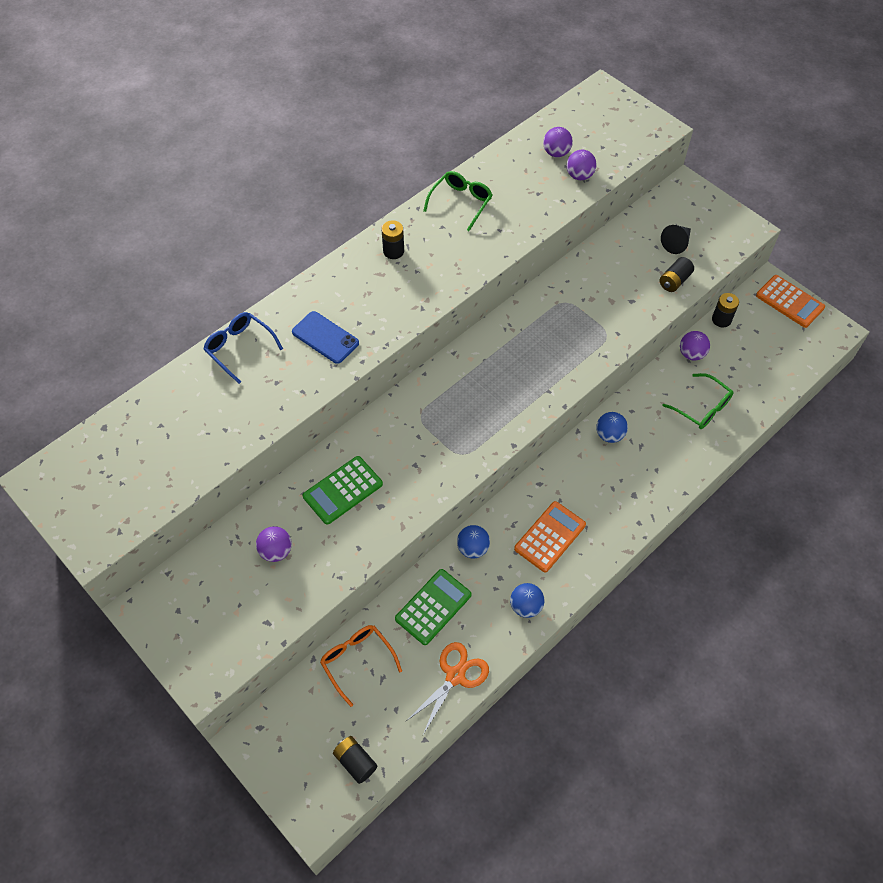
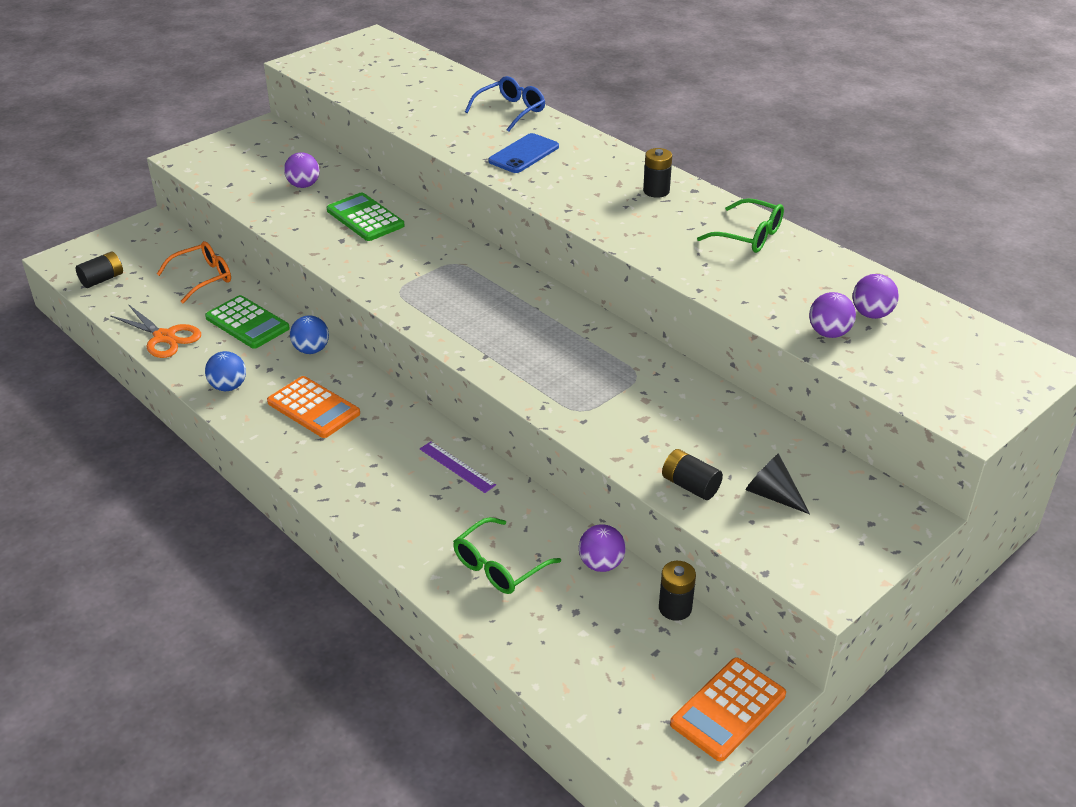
camera: 90 degrees right, 20 degrees down
blue ball [596,412,628,443] -> purple ruler [420,441,496,493]

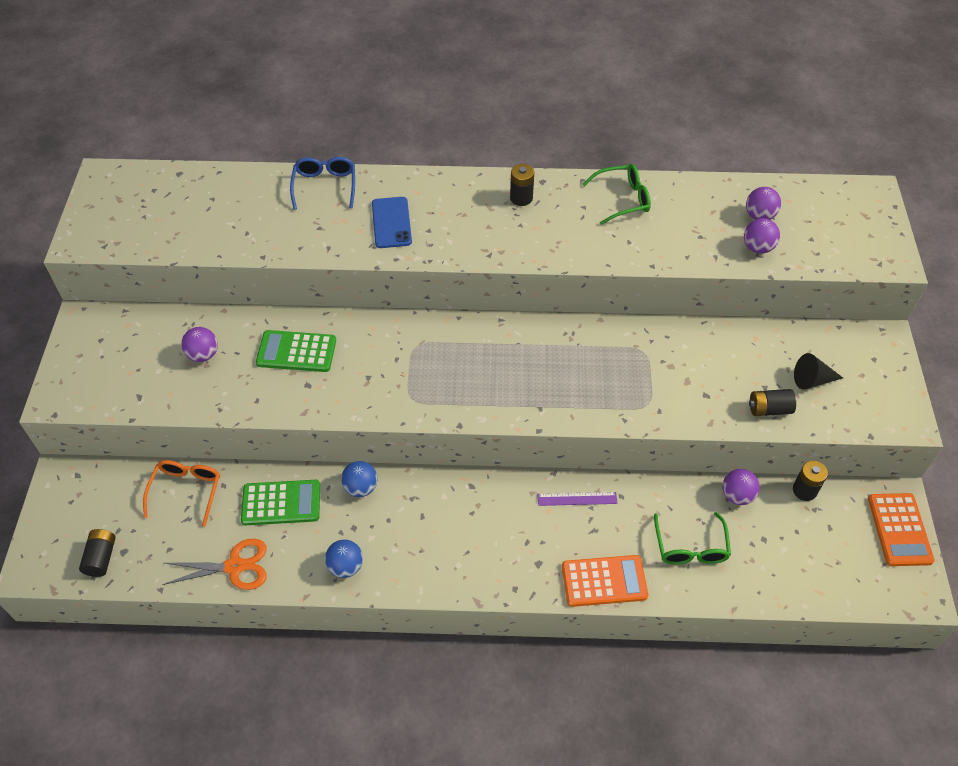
camera: 45 degrees left, 15 degrees up
orange calculator [267,376,360,438] -> orange calculator moved to [562,555,648,607]

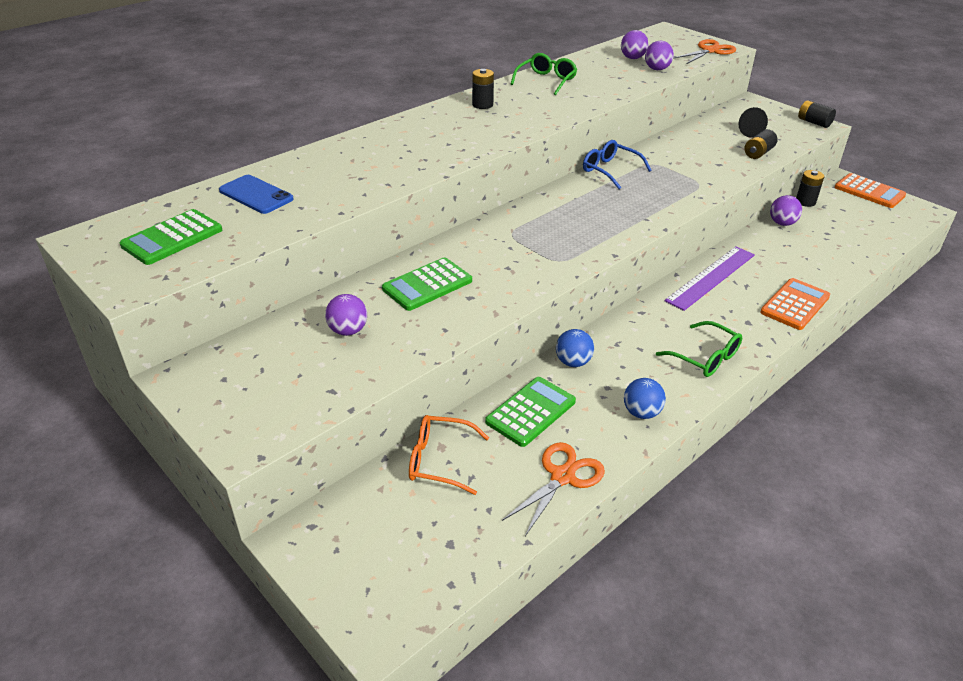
camera: 45 degrees left, 15 degrees down
black battery [79,529,116,577] -> black battery moved to [798,100,836,128]
orange glasses [143,460,220,527] -> orange glasses turned 45 degrees counterclockwise [409,415,489,495]
blue glasses [290,157,355,210] -> blue glasses moved to [583,140,652,189]
blue phone [372,197,412,248] -> blue phone moved to [219,175,294,214]
purple ruler [537,492,617,506] -> purple ruler [664,247,755,311], size x1.85
green glasses [654,512,731,565] -> green glasses moved to [656,321,742,377]
none -> green calculator [120,209,222,265]
none -> orange scissors [673,39,736,64]

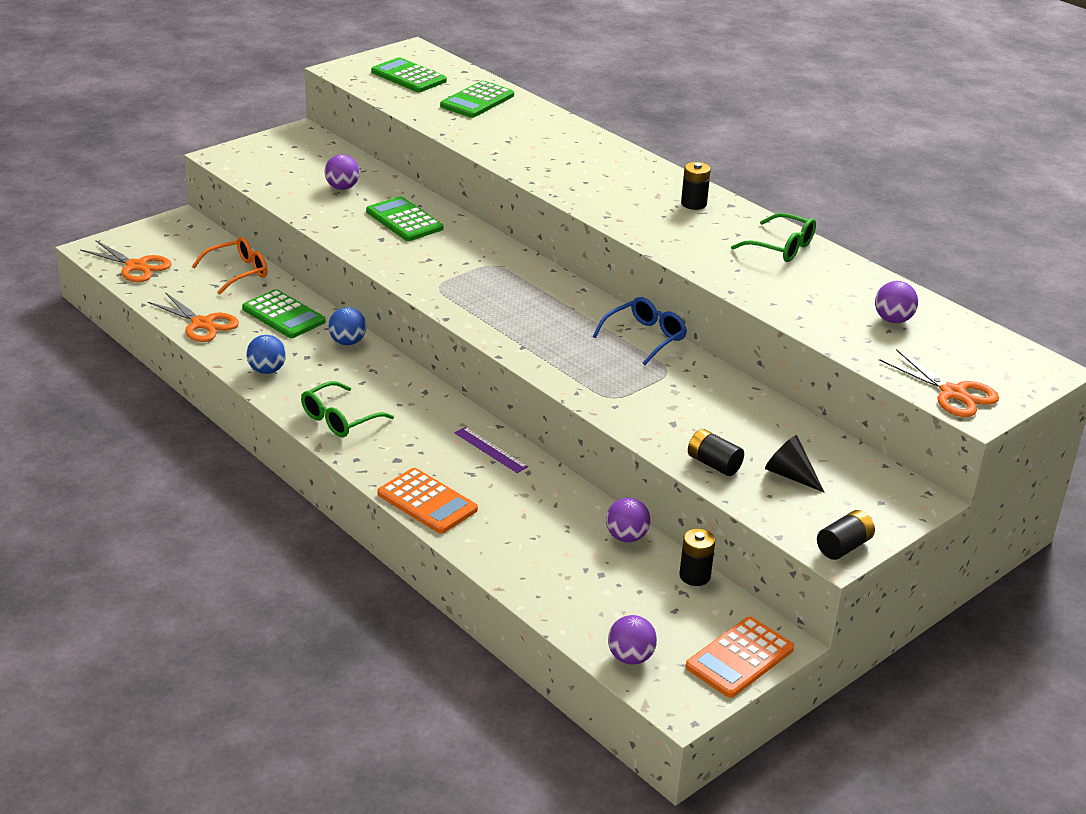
camera: 90 degrees right, 5 degrees down
blue phone [219,175,294,214] -> green calculator [440,81,514,118]
orange glasses [409,415,489,495] -> orange glasses turned 45 degrees clockwise [192,237,267,295]
purple ball [645,41,674,70] -> purple ball moved to [608,615,657,665]
purple ruler [664,247,755,311] -> purple ruler [454,427,528,473], size x0.54
none -> orange scissors [80,241,171,282]

